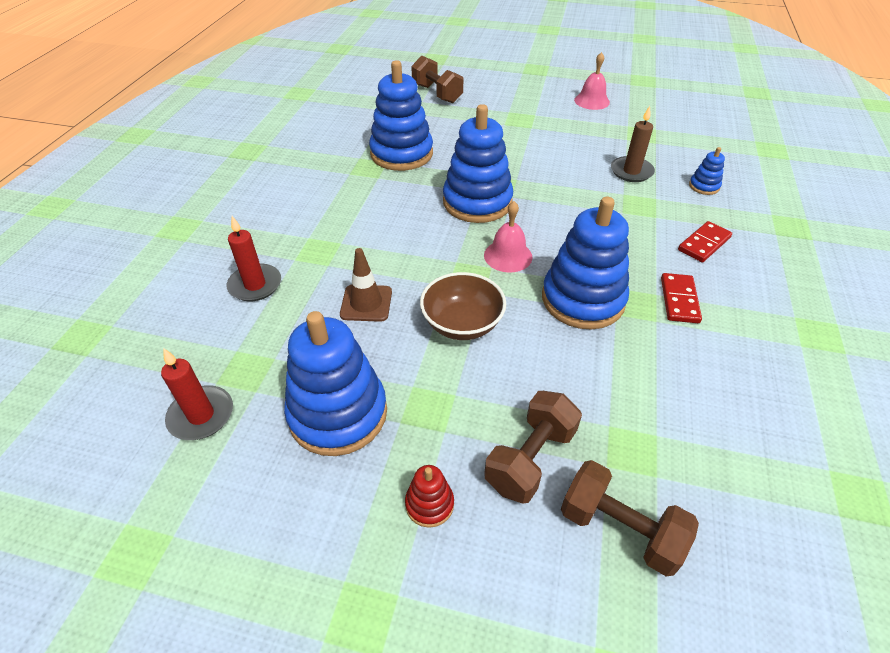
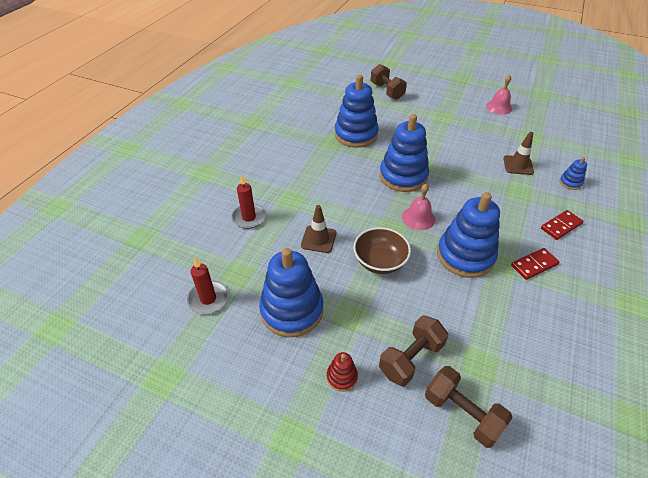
camera: 10 degrees right, 0 degrees up
brown candle [611,106,655,182] -> brown traffic cone [503,132,534,175]
red domino [661,273,702,323] -> red domino turned 45 degrees clockwise [511,248,559,280]

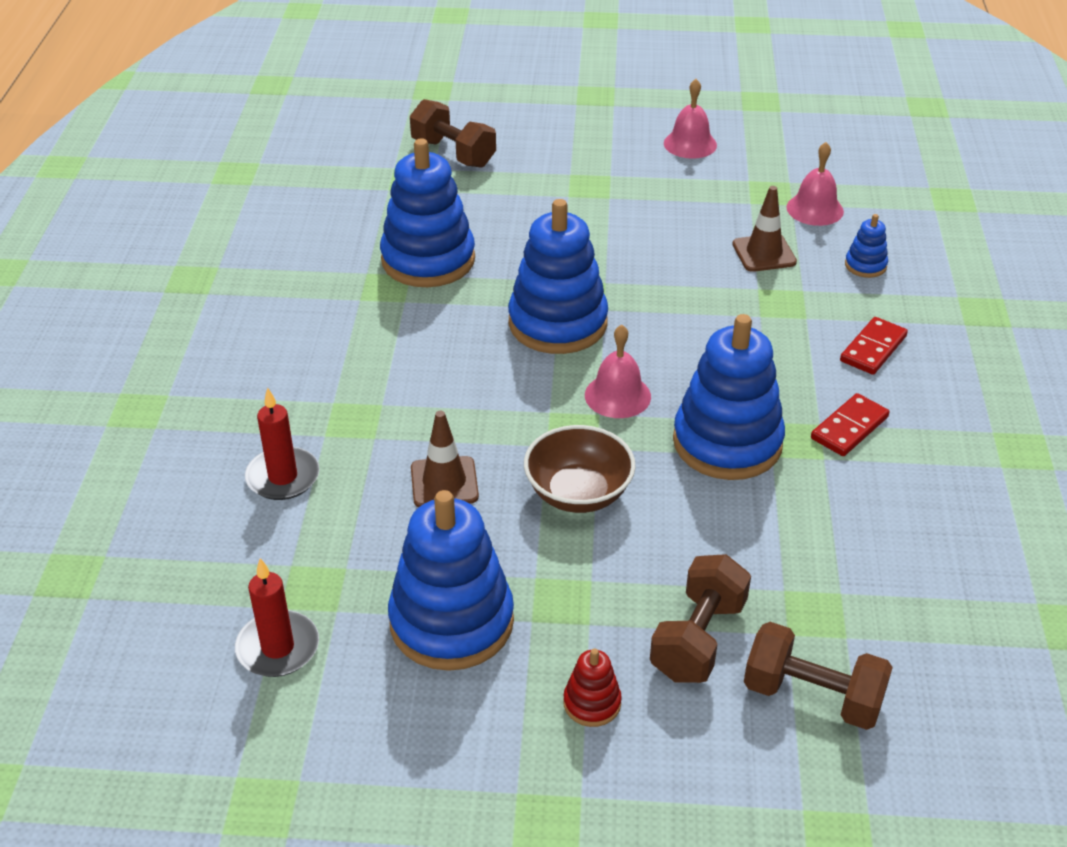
camera: 20 degrees left, 5 degrees down
none -> pink bell [787,142,844,226]

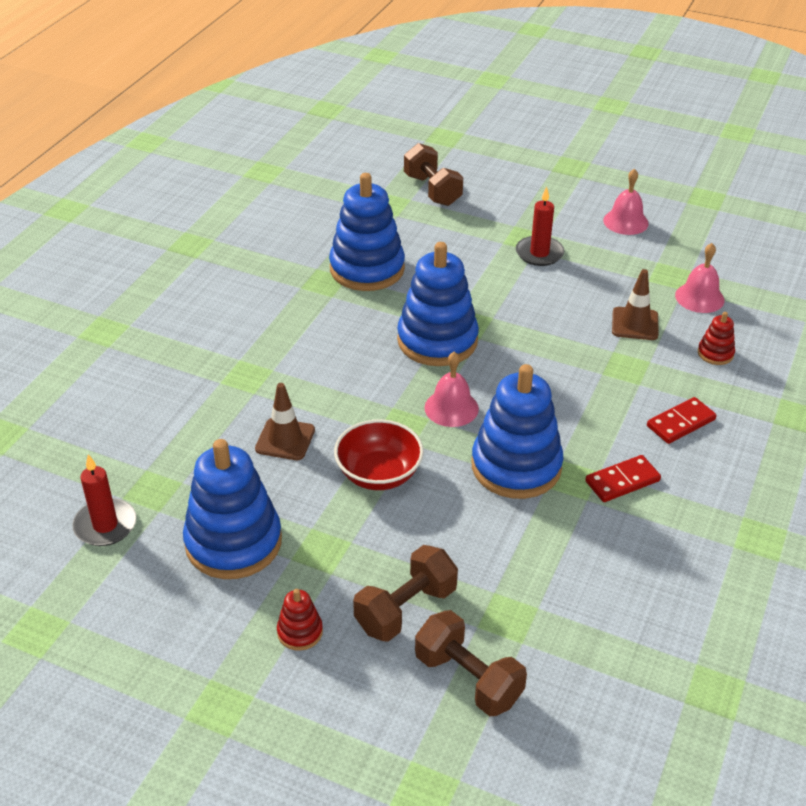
camera: 20 degrees right, 0 degrees up
red candle [245,388,320,500] -> red candle moved to [516,186,565,266]
brown bowl [524,425,636,513] -> red bowl [334,419,424,490]
blue stacking toy [845,214,888,278] -> red stacking toy [698,312,735,365]

